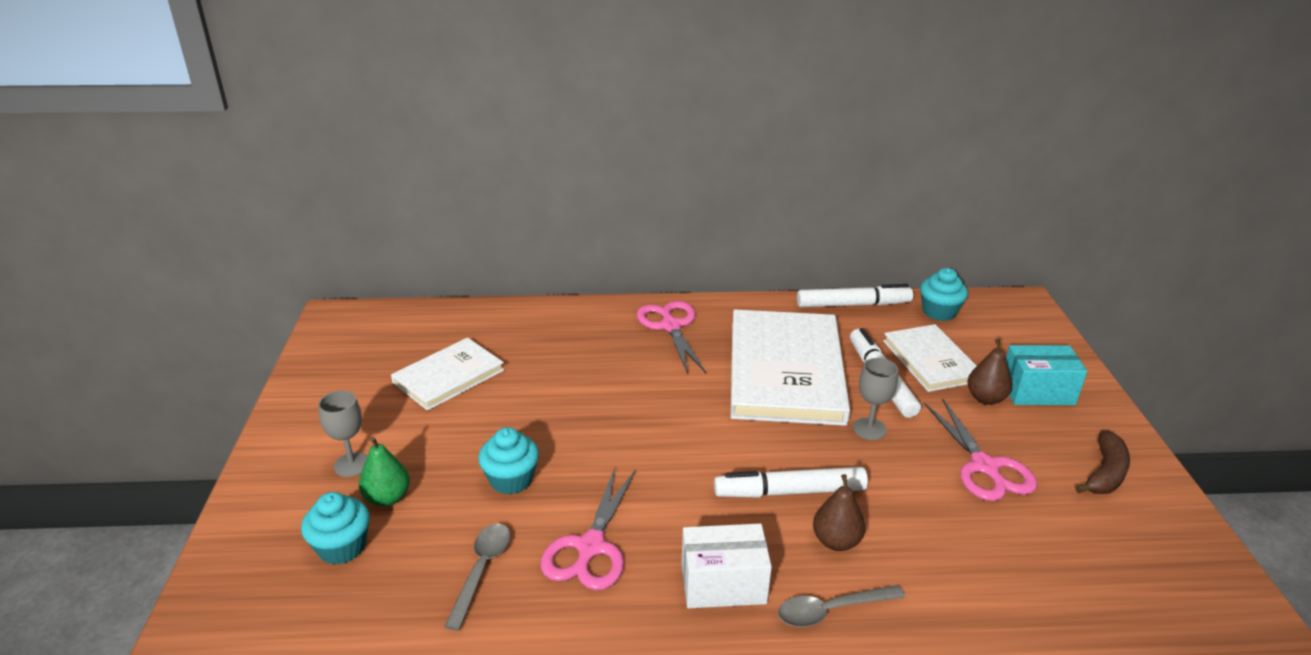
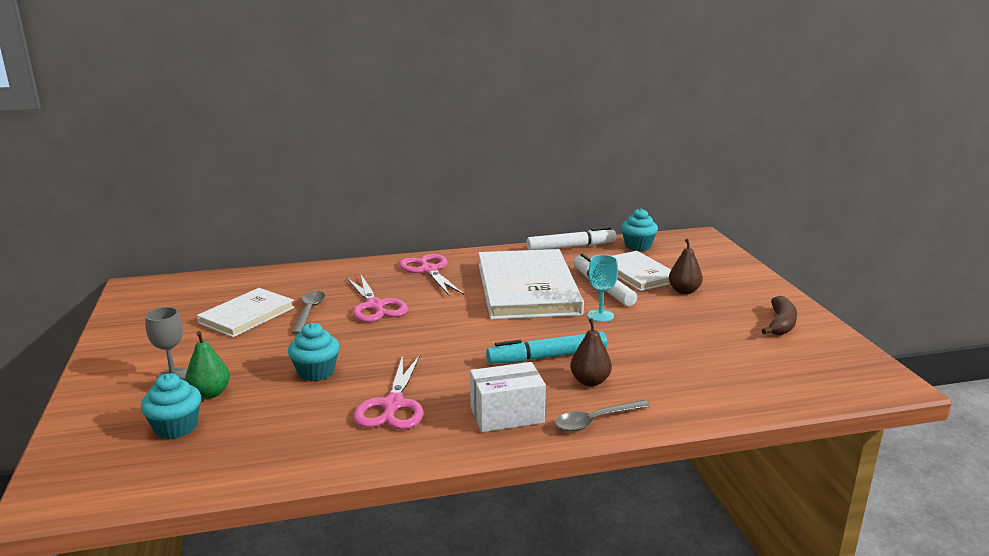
camera: 10 degrees left, 10 degrees down
grey spoon [444,524,510,631] -> grey spoon moved to [291,291,325,334]
white marker [714,467,868,498] -> turquoise marker [486,331,607,364]
grey goblet [853,358,898,440] -> turquoise goblet [587,255,618,322]
pink scissors [924,398,1037,501] -> pink scissors moved to [346,273,408,322]
turquoise box [1006,345,1087,405] -> none

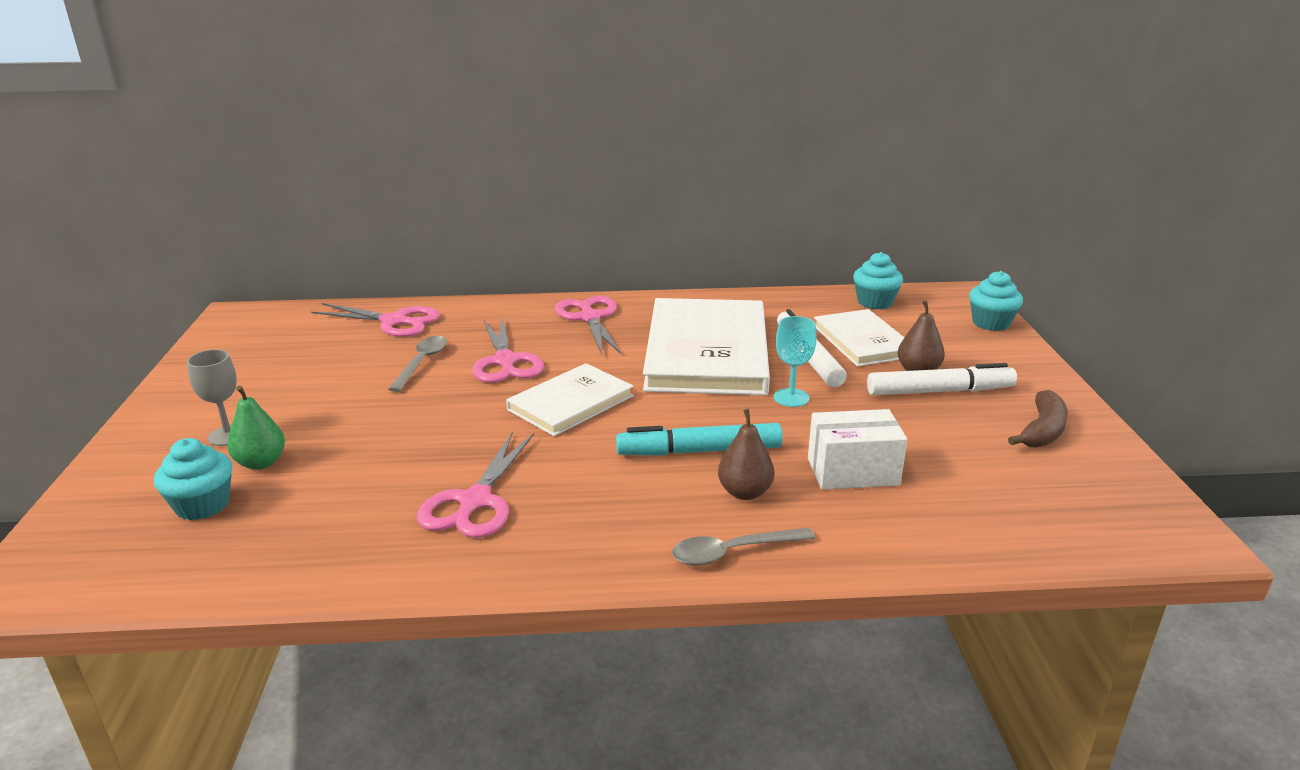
camera: 10 degrees right, 5 degrees up
white book [197,288,295,337] -> white book moved to [506,363,634,436]
turquoise cupcake [288,323,340,381] -> turquoise cupcake moved to [969,271,1023,331]
white box [470,362,546,432] -> white box moved to [808,409,907,490]
white marker [526,227,617,250] -> white marker moved to [867,363,1017,395]
none -> pink scissors [311,303,440,337]

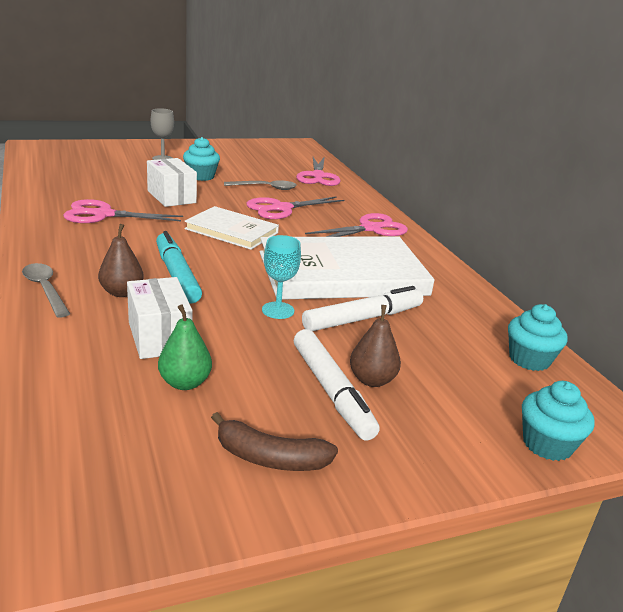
camera: 70 degrees right, 0 degrees up
turquoise cupcake [154,438,232,520] -> turquoise cupcake moved to [183,137,220,181]
green pear [227,385,285,470] -> green pear moved to [158,304,212,390]
white book [814,309,904,367] -> none
none -> white box [147,158,197,207]

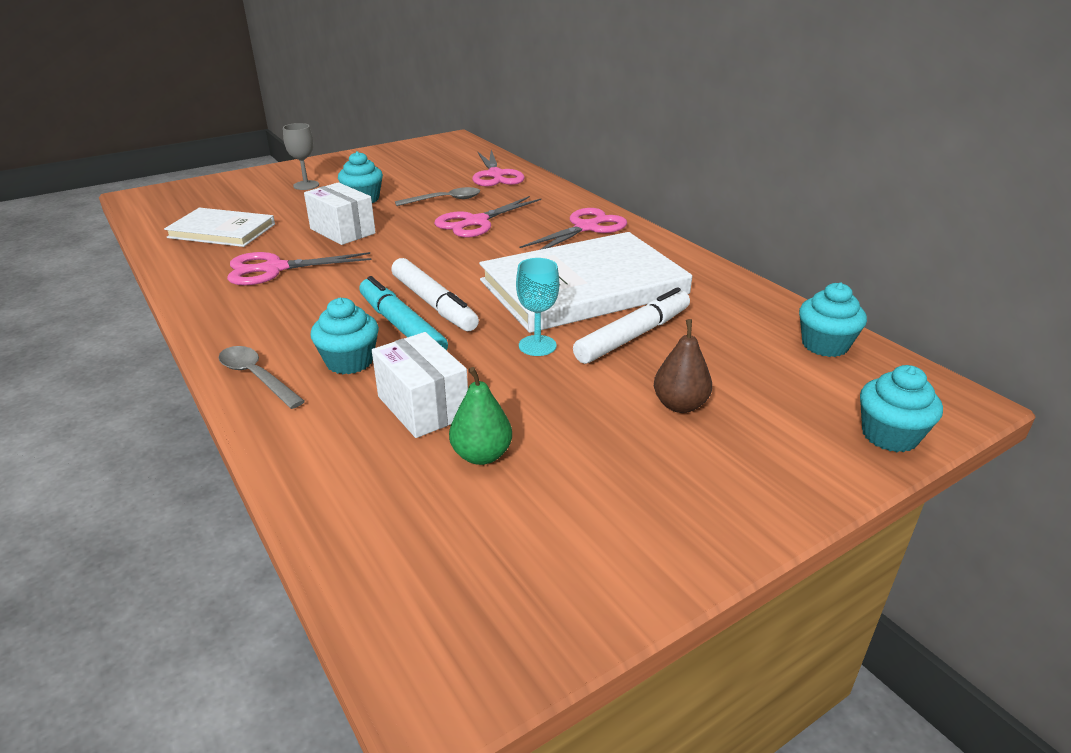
camera: 10 degrees left, 5 degrees up
brown pear [98,224,144,297] -> turquoise cupcake [310,298,379,374]
white book [184,206,279,250] -> white book moved to [164,208,275,247]
brown banana [211,412,338,471] -> none
white marker [294,329,380,440] -> white marker moved to [391,258,479,331]

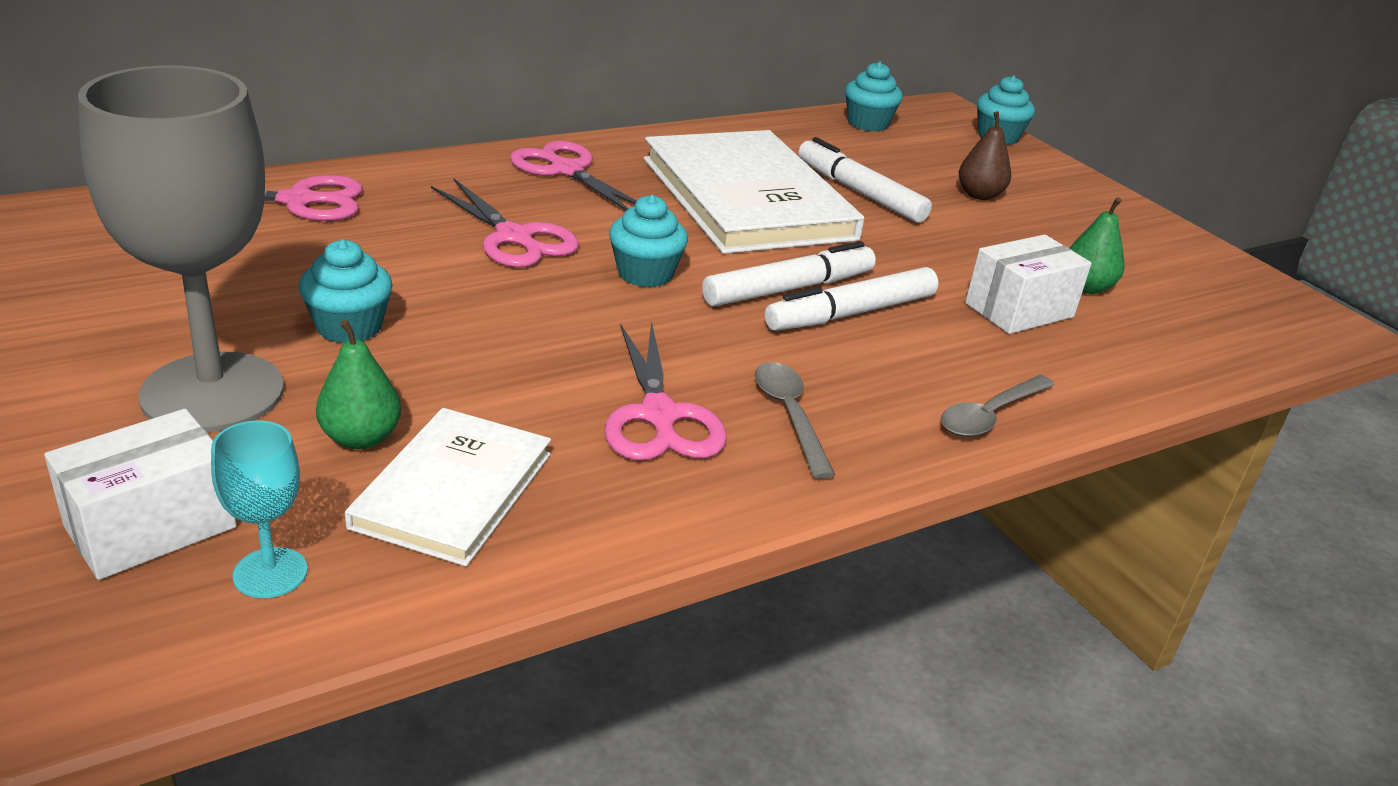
camera: 90 degrees left, 0 degrees up
grey goblet [283,123,319,190] -> grey goblet [78,65,284,432], size x2.29
white box [304,182,376,245] -> white box moved to [44,409,237,580]
turquoise cupcake [310,298,379,374] -> turquoise cupcake moved to [609,195,688,287]
turquoise marker [359,276,448,351] -> white marker [765,267,938,331]
grey spoon [395,187,480,206] -> grey spoon moved to [755,362,835,479]
turquoise goblet [516,258,559,356] -> turquoise goblet moved to [211,421,308,598]
none -> green pear [316,320,401,449]

